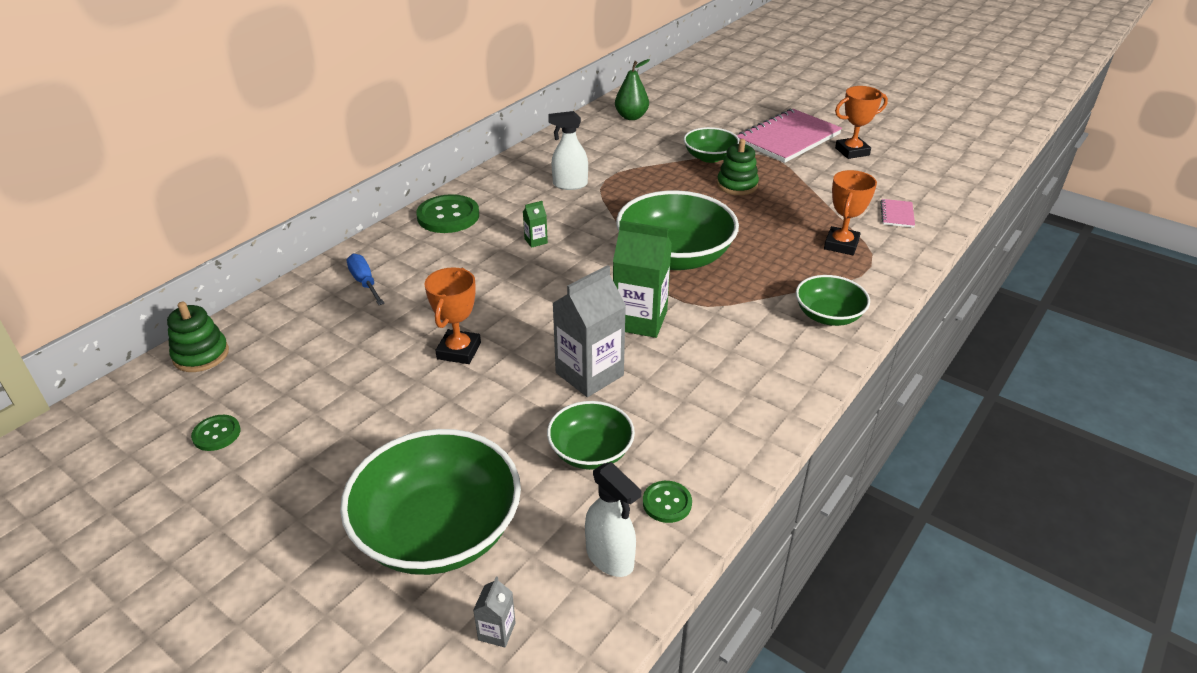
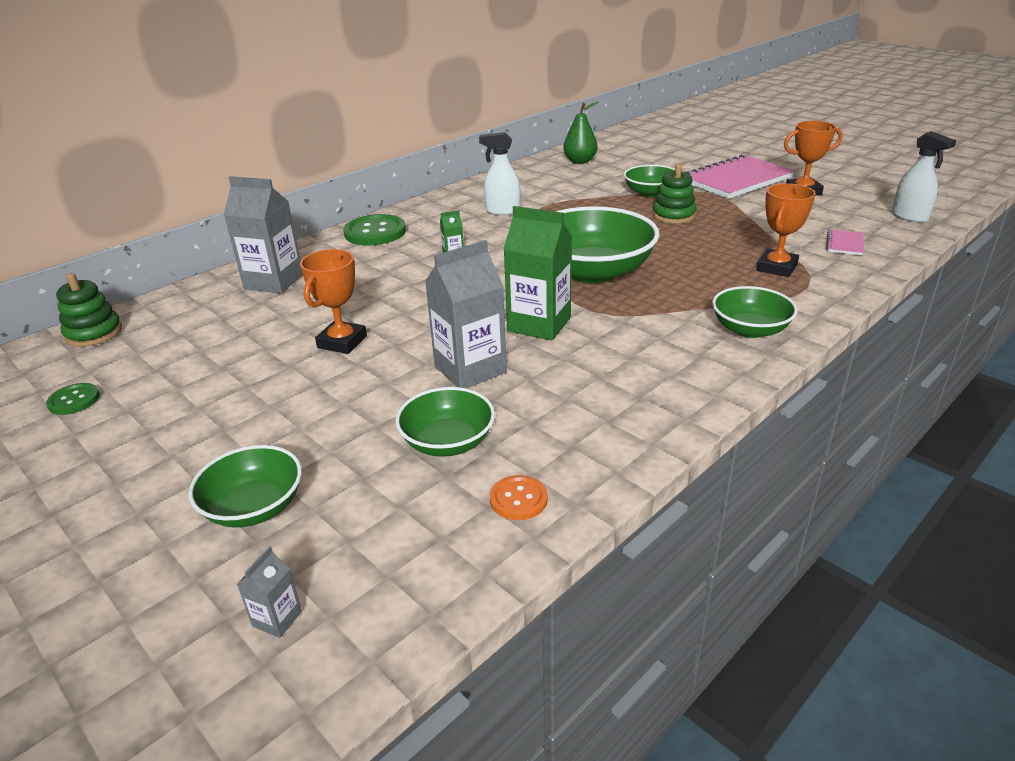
camera: 10 degrees right, 5 degrees down
green bowl [340,429,521,575] -> green bowl [188,445,302,528], size x0.55
blue screwdriver [346,254,385,305] -> grey carton [224,176,303,294]
white spray bottle [585,462,641,577] -> white spray bottle moved to [892,131,956,223]
green button [643,481,692,523] -> orange button [490,475,548,520]

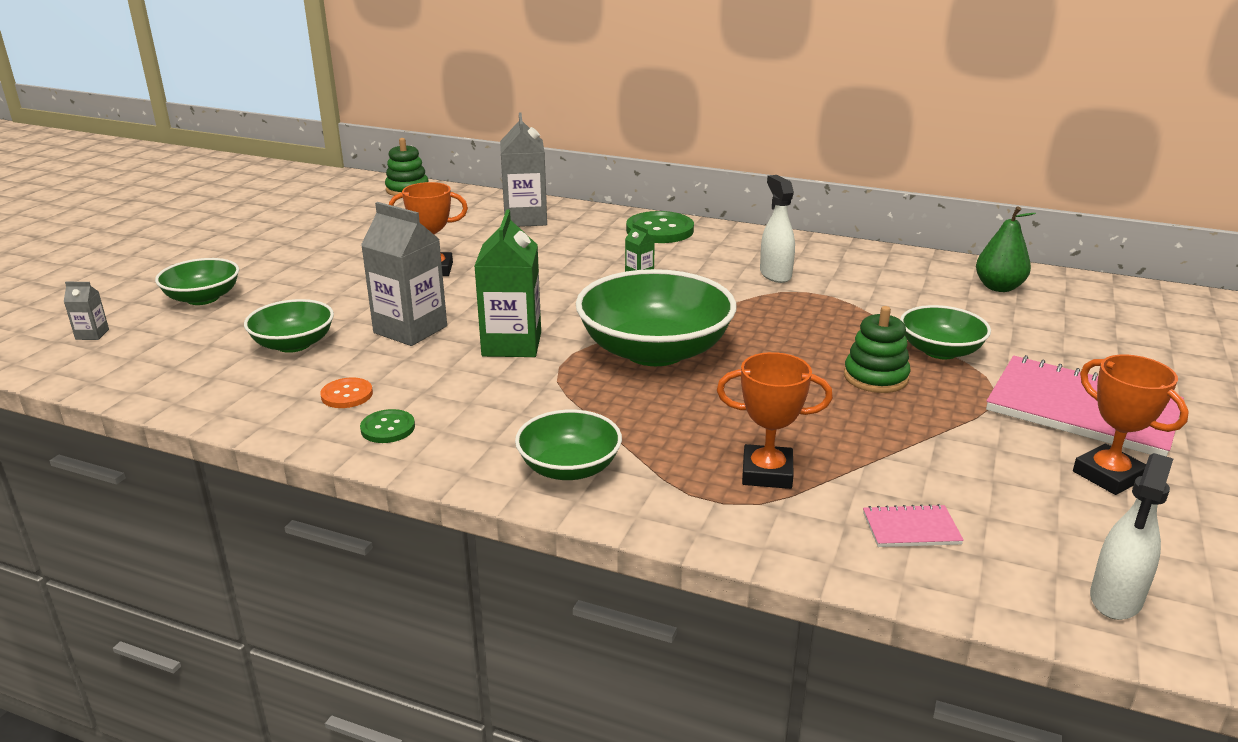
camera: 65 degrees right, 5 degrees down
green button [46,383,100,415] -> green button moved to [360,409,415,443]
orange button [490,475,548,520] -> orange button moved to [320,378,373,408]

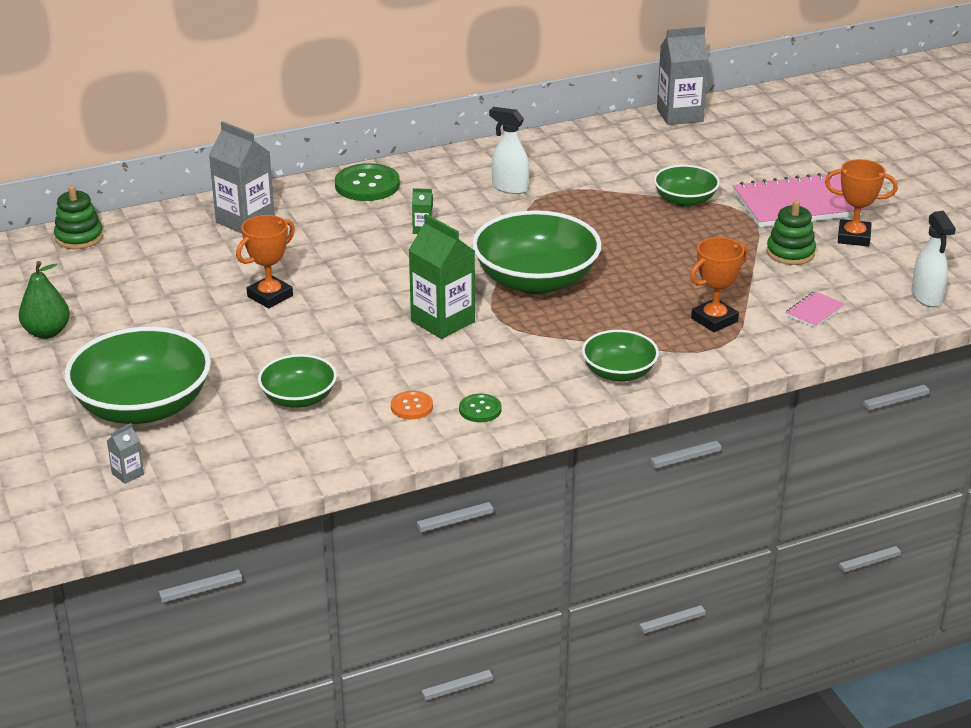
camera: 45 degrees left, 5 degrees up
green bowl [155,258,239,305] -> green bowl [65,327,211,424], size x1.81
grey carton [361,202,447,346] -> grey carton moved to [657,26,709,125]
green stacking toy [844,306,911,393] -> green stacking toy moved to [766,200,816,265]
green pear [976,206,1036,292] -> green pear moved to [19,261,70,339]

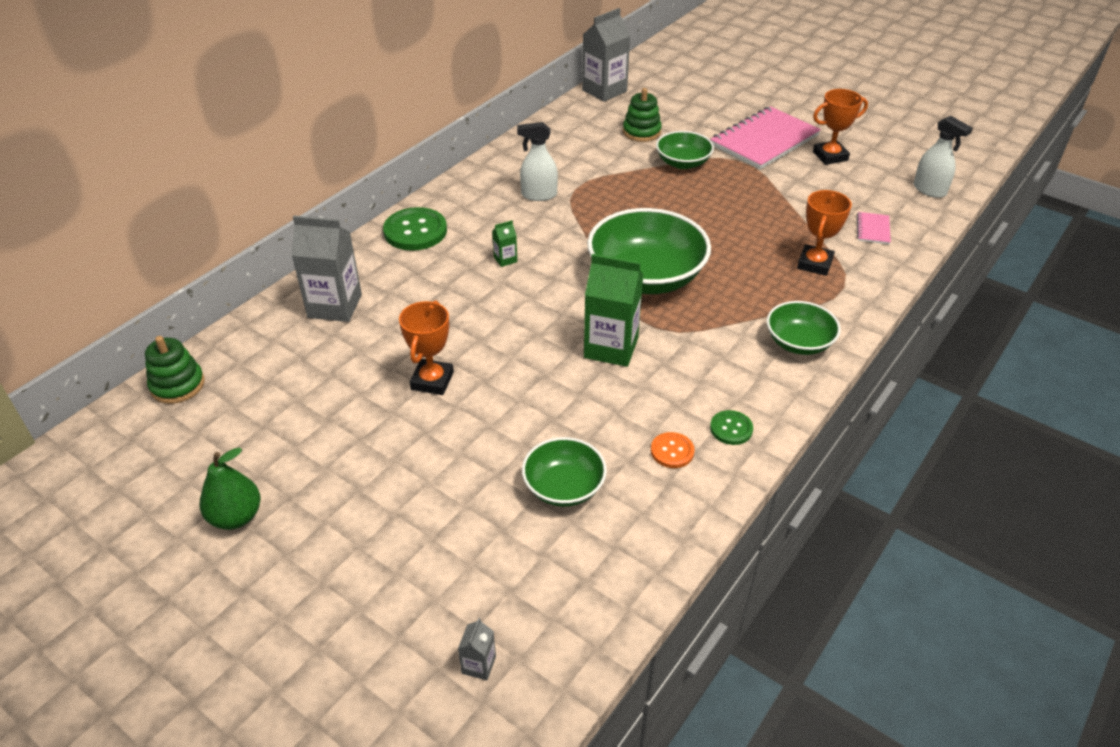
camera: 30 degrees left, 10 degrees up
green bowl [65,327,211,424] -> none
green stacking toy [766,200,816,265] -> green stacking toy moved to [623,88,662,142]

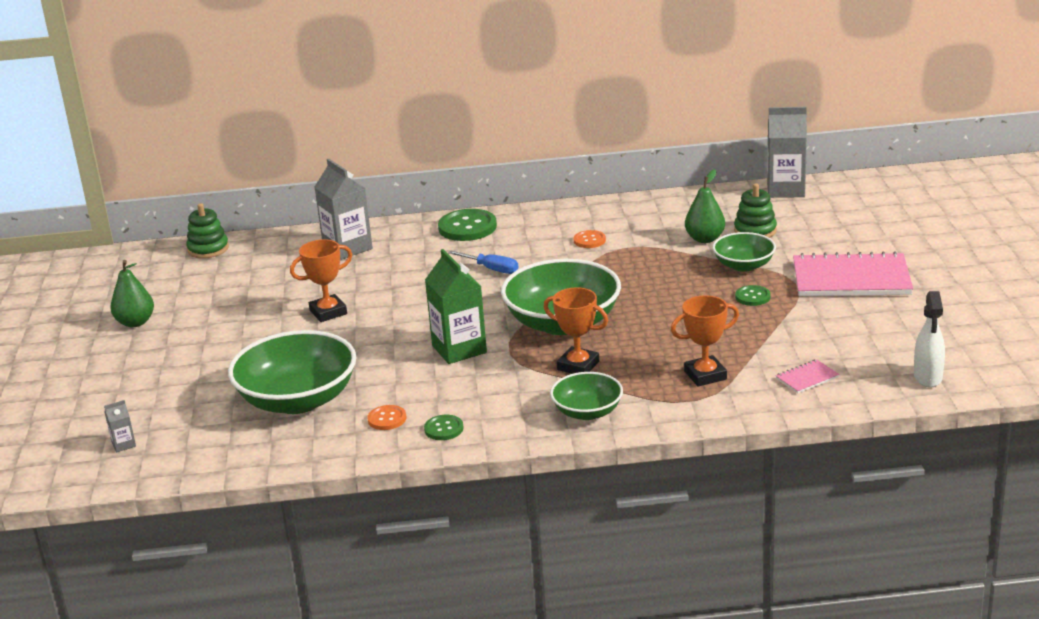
camera: 50 degrees right, 15 degrees down
green carton [492,220,517,267] -> blue screwdriver [448,251,518,274]
white spray bottle [517,122,558,201] -> orange button [574,230,606,248]
green bowl [522,437,607,507] -> green bowl [228,330,356,414], size x1.81
orange trophy [813,89,868,165] -> orange trophy moved to [544,287,608,374]
none -> green pear [685,170,725,243]
none -> green button [735,285,771,306]

